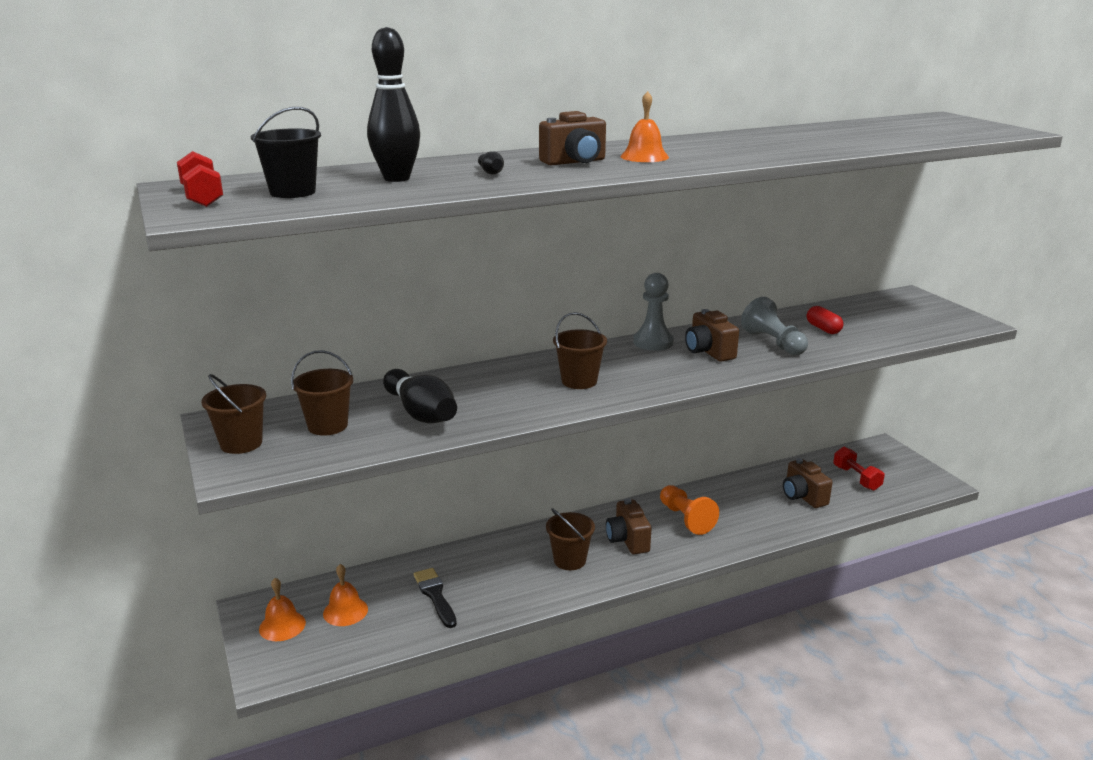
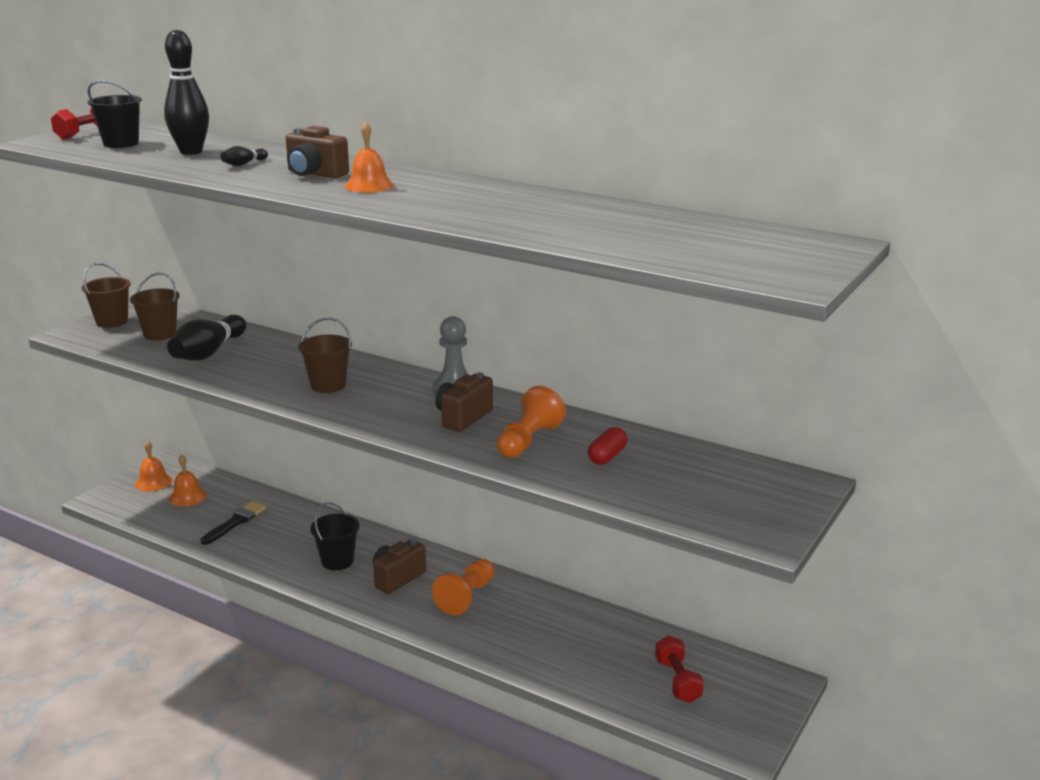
camera: 55 degrees right, 0 degrees up
brown bucket [546,508,595,570] -> black bucket [310,502,359,570]
grey pawn [741,297,808,355] -> orange pawn [497,386,566,458]
brown camera [783,458,833,508] -> none
red dumbbell [833,447,885,491] -> red dumbbell turned 45 degrees counterclockwise [655,636,704,703]

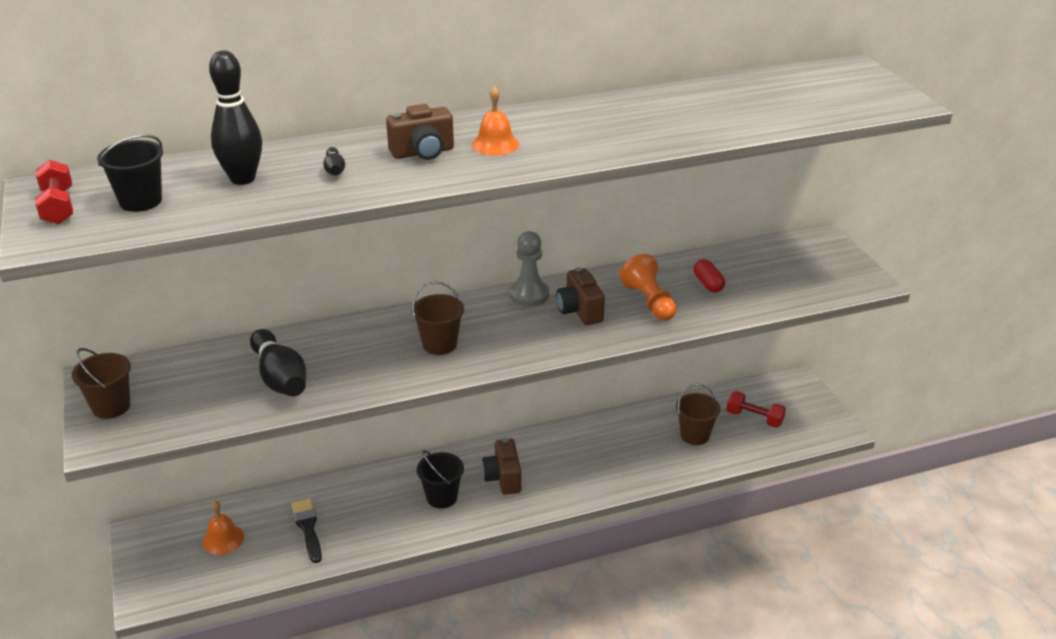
camera: 50 degrees left, 10 degrees up
brown bucket [130,273,180,341] -> brown bucket moved to [676,383,721,445]
orange bell [135,440,173,492] -> none
orange pawn [432,559,495,615] -> none

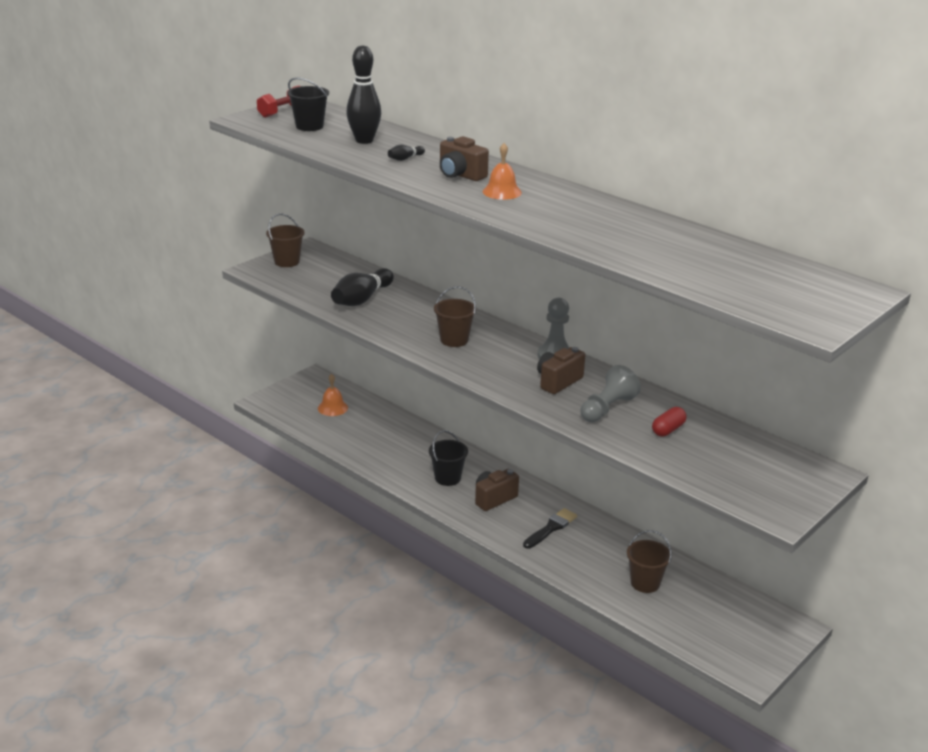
camera: 60 degrees right, 5 degrees down
black brush [291,498,322,563] -> black brush moved to [523,508,577,549]
orange pawn [620,254,677,321] -> grey pawn [581,365,641,422]
red dumbbell [726,391,786,428] -> none

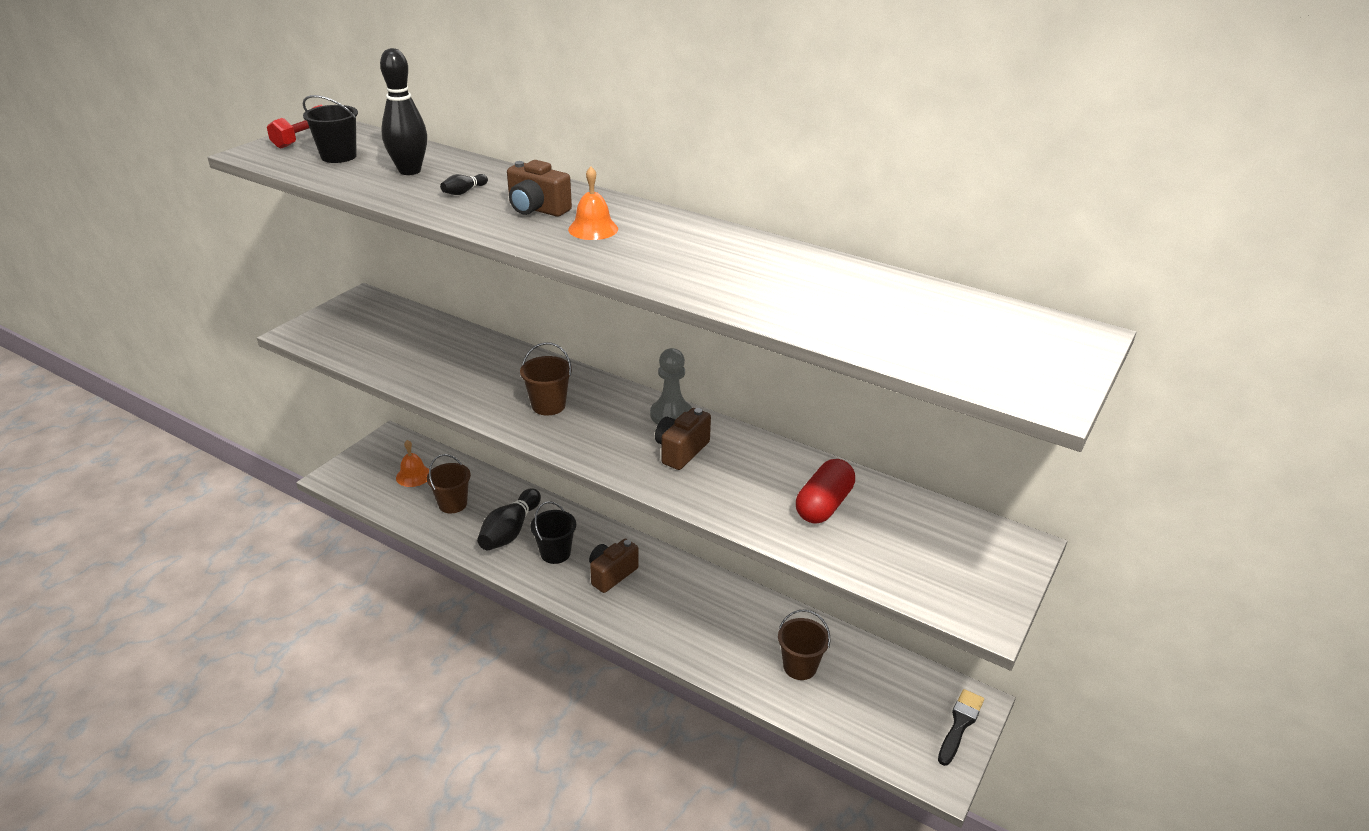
camera: 10 degrees left, 5 degrees up
brown bucket [266,213,305,267] -> brown bucket moved to [427,454,471,513]
black bowling pin [331,268,394,306] -> black bowling pin moved to [477,488,541,550]
black brush [523,508,577,549] -> black brush moved to [938,689,984,766]
grey pawn [581,365,641,422] -> none
red capsule [652,407,687,436] -> red capsule [796,459,855,523], size x1.58

